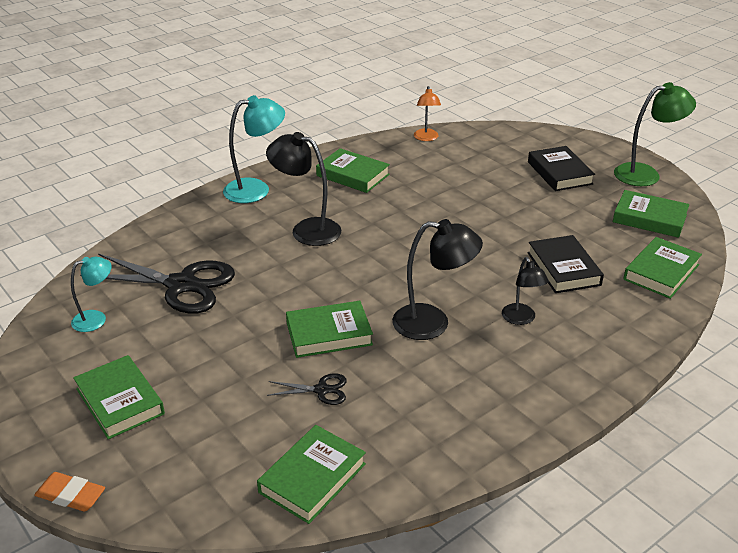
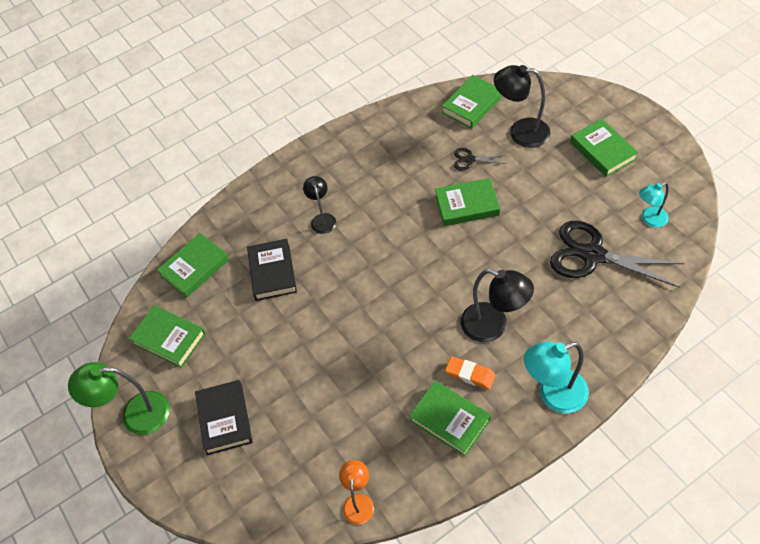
camera: 170 degrees left, 20 degrees up
orange eraser [34,472,105,512] -> orange eraser moved to [445,356,495,390]
black lamp [392,219,483,340] -> black lamp moved to [494,65,551,148]

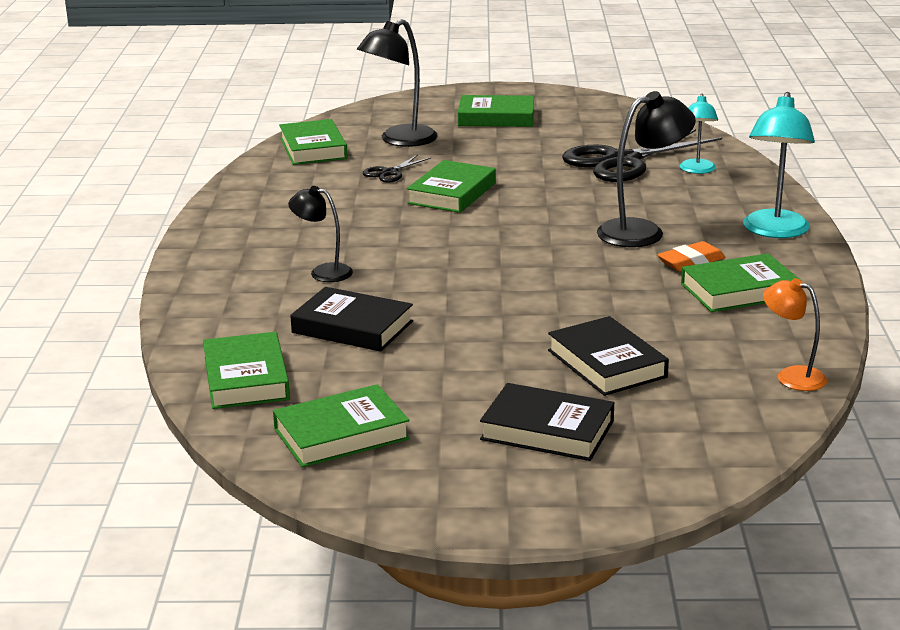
camera: 60 degrees left, 30 degrees down
green lamp [68,362,170,435] -> none
turquoise lamp [639,182,669,228] -> turquoise lamp moved to [680,94,718,174]
none -> black book [548,316,669,396]

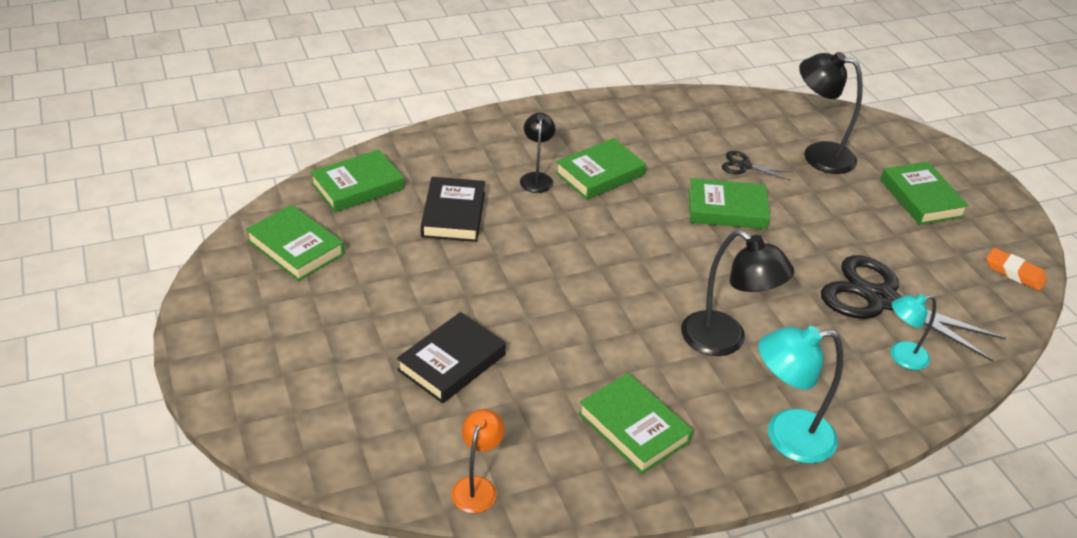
camera: 65 degrees right, 15 degrees up
green book [279,119,347,165] -> green book moved to [555,138,646,200]
black book [480,383,614,461] -> none
orange eraser [657,241,726,271] -> orange eraser moved to [986,248,1047,291]

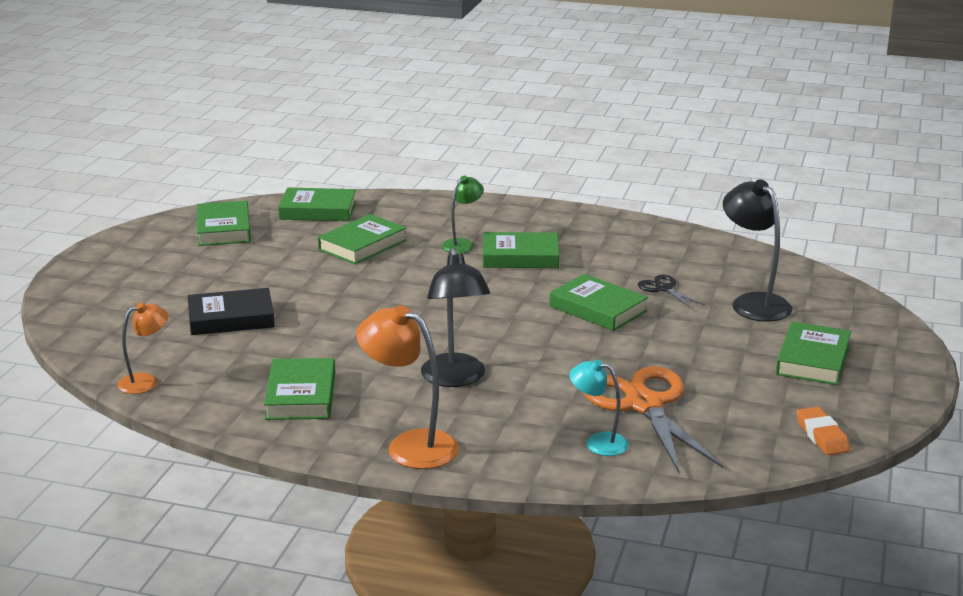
camera: 40 degrees right, 15 degrees down
black book [421,177,485,242] -> green book [318,214,407,264]
black lamp [520,113,556,193] -> green lamp [441,176,484,254]
turquoise lamp [758,326,843,464] -> orange lamp [356,305,459,469]
black scissors [821,255,1006,362] -> orange scissors [583,366,724,474]

